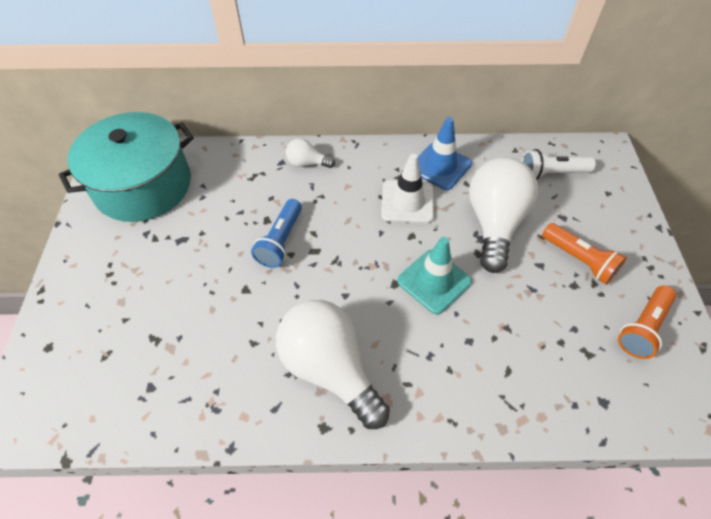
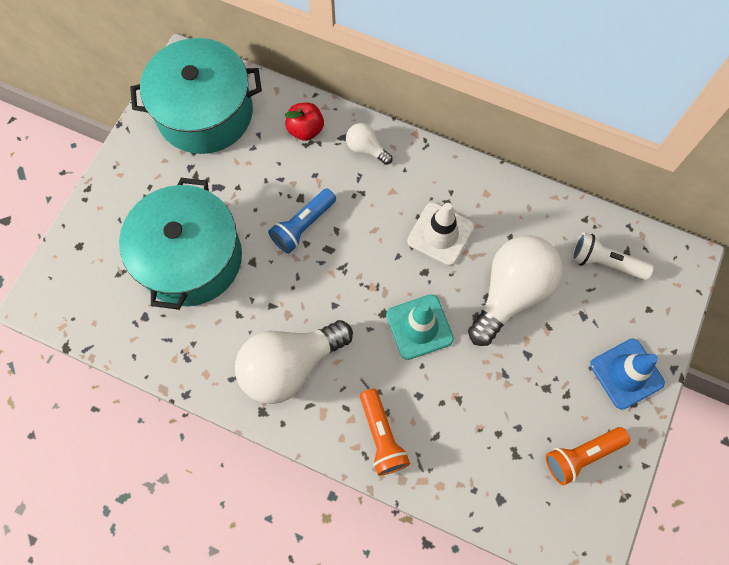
camera: 25 degrees right, 15 degrees up
white light bulb [276,300,390,429] -> white light bulb turned 105 degrees counterclockwise [235,320,353,404]
blue traffic cone [418,117,472,190] -> blue traffic cone moved to [590,339,665,410]
orange flashlight [542,223,627,285] -> orange flashlight moved to [360,389,410,476]
none -> turquoise pot [119,178,242,310]
none -> red apple [285,103,324,141]

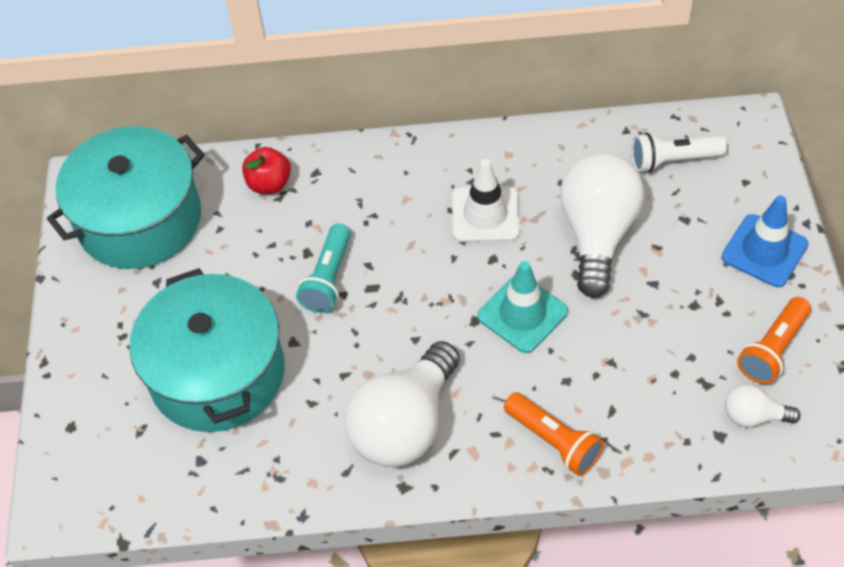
camera: 25 degrees left, 15 degrees down
blue flashlight [268,189,336,253] -> turquoise flashlight [296,224,351,313]
white light bulb [346,123,392,165] -> white light bulb moved to [725,384,800,427]

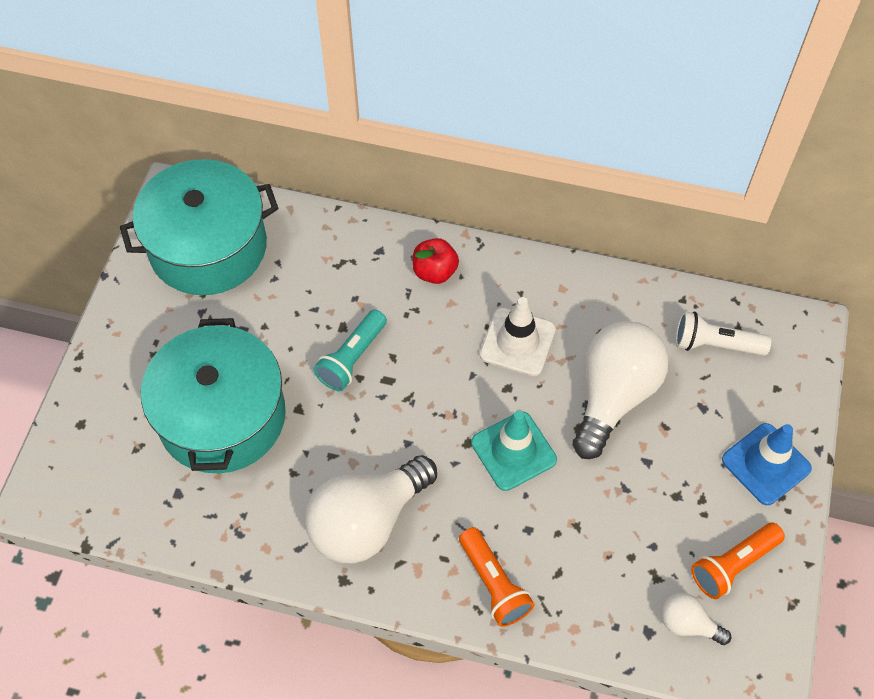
camera: 15 degrees right, 5 degrees up
red apple [242,147,291,194] -> red apple moved to [412,238,459,284]

